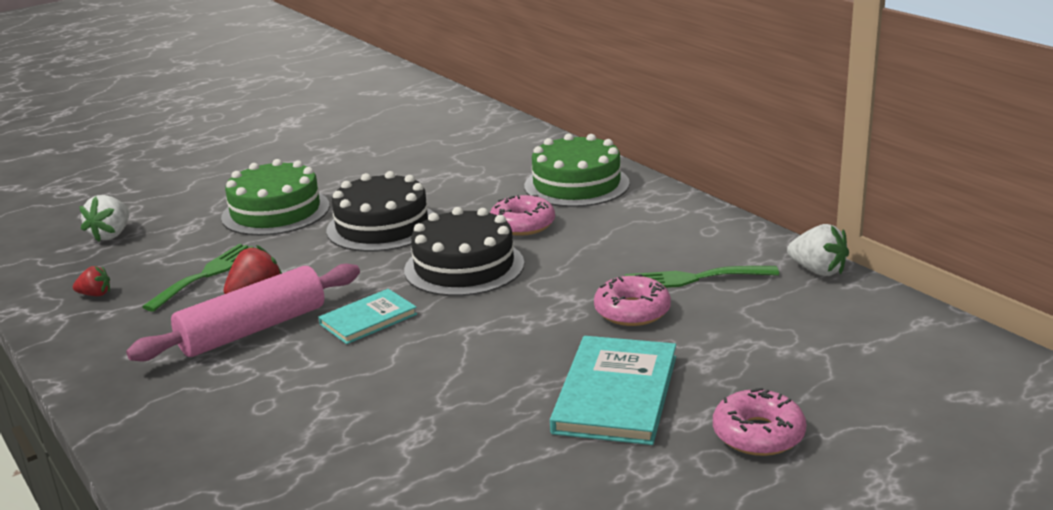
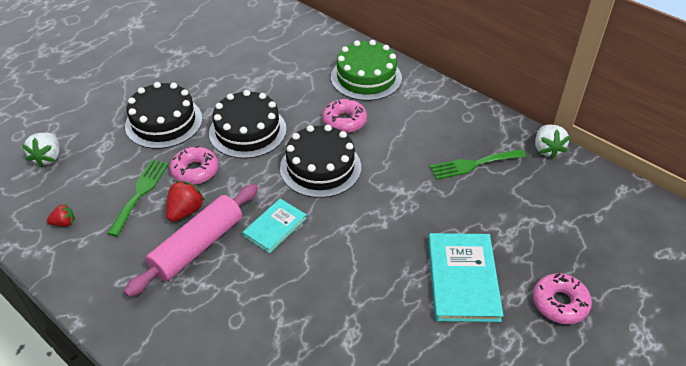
camera: 15 degrees left, 20 degrees up
green cake [221,159,330,236] -> black cake [125,82,202,149]
pink donut [594,274,671,326] -> pink donut moved to [170,146,218,185]
white strawberry [787,224,849,276] -> white strawberry turned 60 degrees clockwise [535,125,570,159]

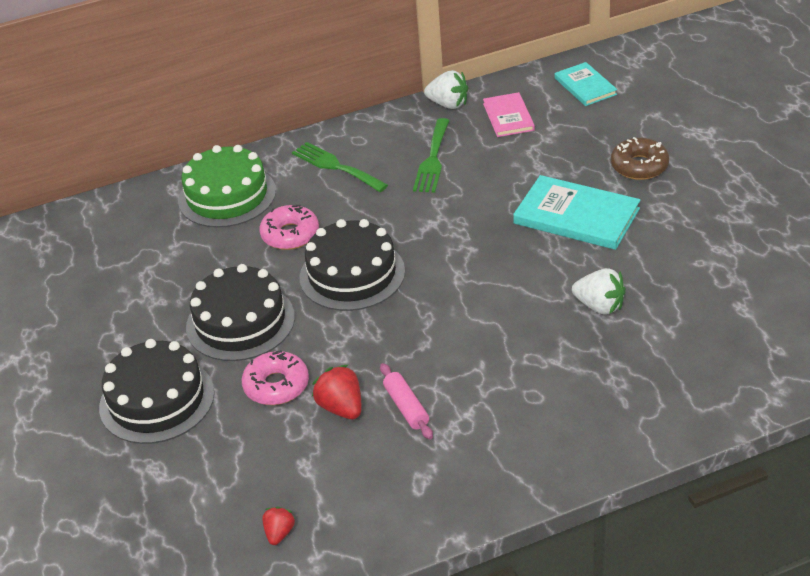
camera: 60 degrees left, 5 degrees down
white strawberry [22,132,59,168] -> white strawberry moved to [572,268,626,315]
green fork [107,160,169,237] -> green fork moved to [292,142,388,192]
pink rolling pin [124,184,258,297] -> pink rolling pin [380,363,433,440], size x0.50
turquoise book [242,199,307,253] -> turquoise book moved to [555,62,617,106]
pink donut [533,273,592,324] -> brown donut [611,137,669,180]
none -> pink book [483,92,535,137]

